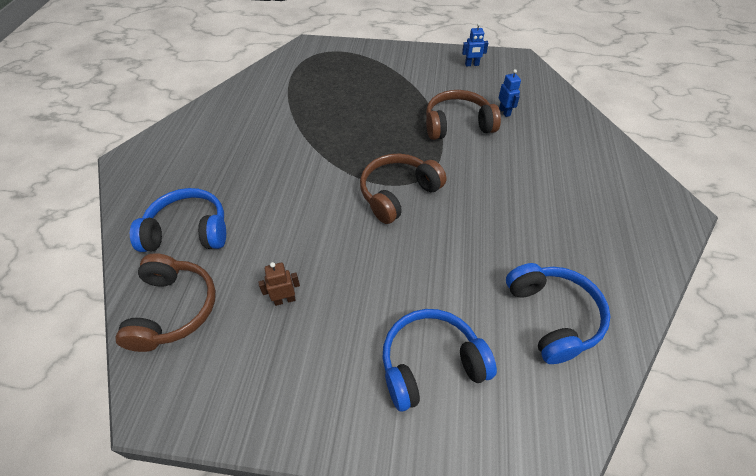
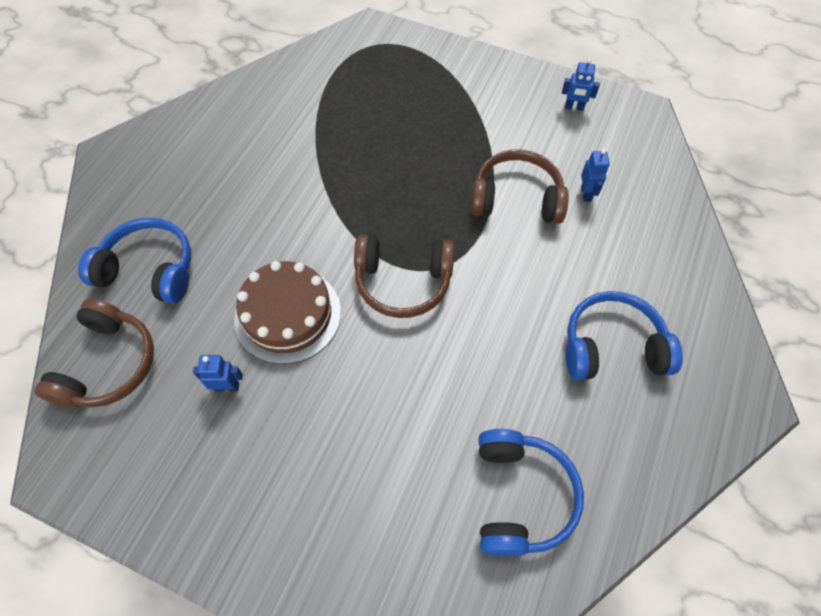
camera: 15 degrees right, 10 degrees up
brown robot [258,262,300,306] -> blue robot [193,355,243,391]
brown headphones [360,154,446,224] -> brown headphones turned 150 degrees counterclockwise [354,235,454,318]
blue headphones [382,309,497,411] -> blue headphones moved to [566,291,683,380]
none -> brown cake [234,261,341,364]

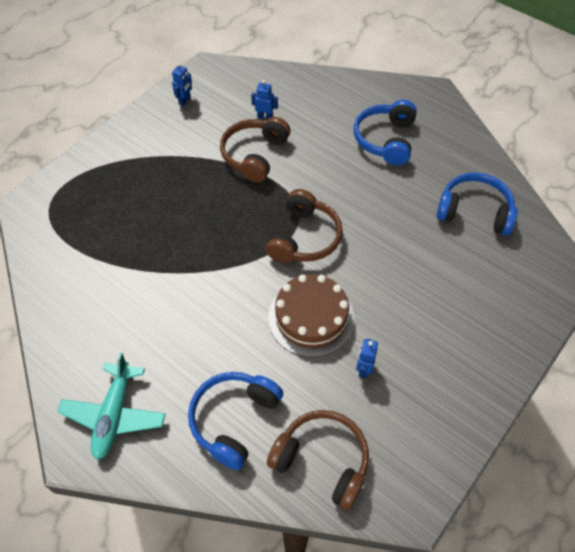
camera: 75 degrees left, 5 degrees down
none -> turquoise plane [57,352,165,460]

